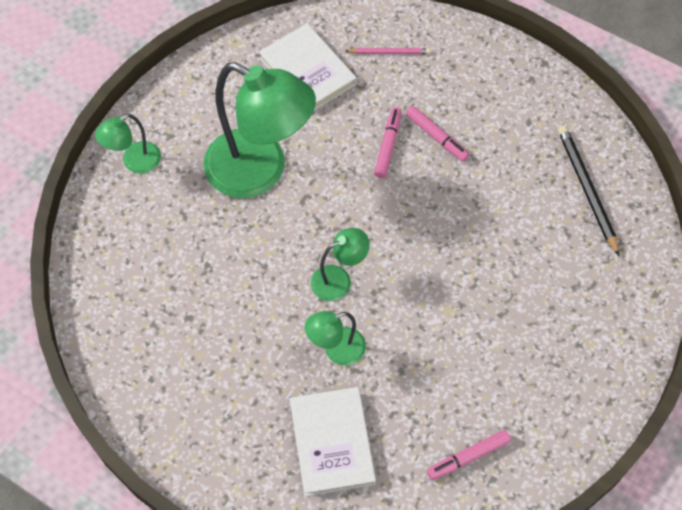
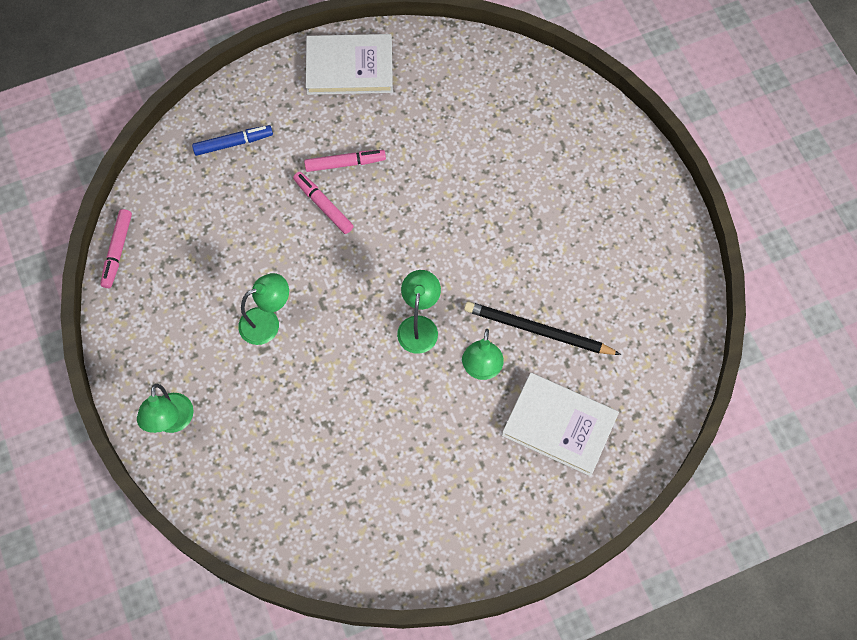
camera: 55 degrees left, 5 degrees up
green lamp [203,62,316,198] -> green lamp [238,273,289,345], size x0.47
white book [259,23,357,111] -> white book moved to [306,34,393,95]
pink pencil [346,48,431,54] -> blue marker [192,125,273,156]
pink marker [427,430,511,480] -> pink marker moved to [100,209,132,288]
black pencil [558,126,620,257] -> black pencil moved to [464,301,621,355]

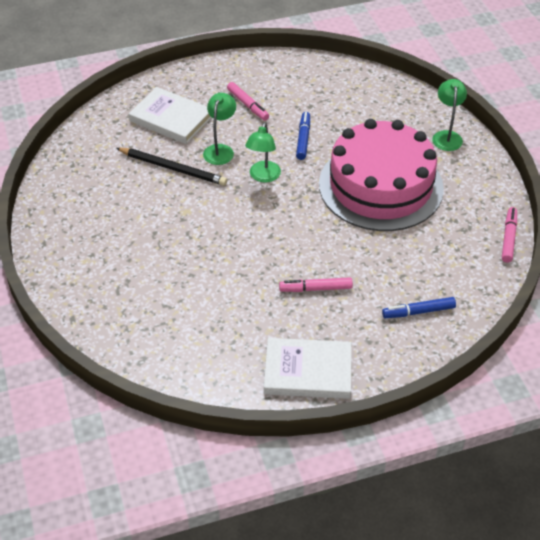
camera: 175 degrees left, 20 degrees down
green lamp [238,273,289,345] -> pink cake [319,119,444,231]
pink marker [293,172,353,234] -> pink marker moved to [227,82,269,121]
none -> blue marker [296,112,310,160]

